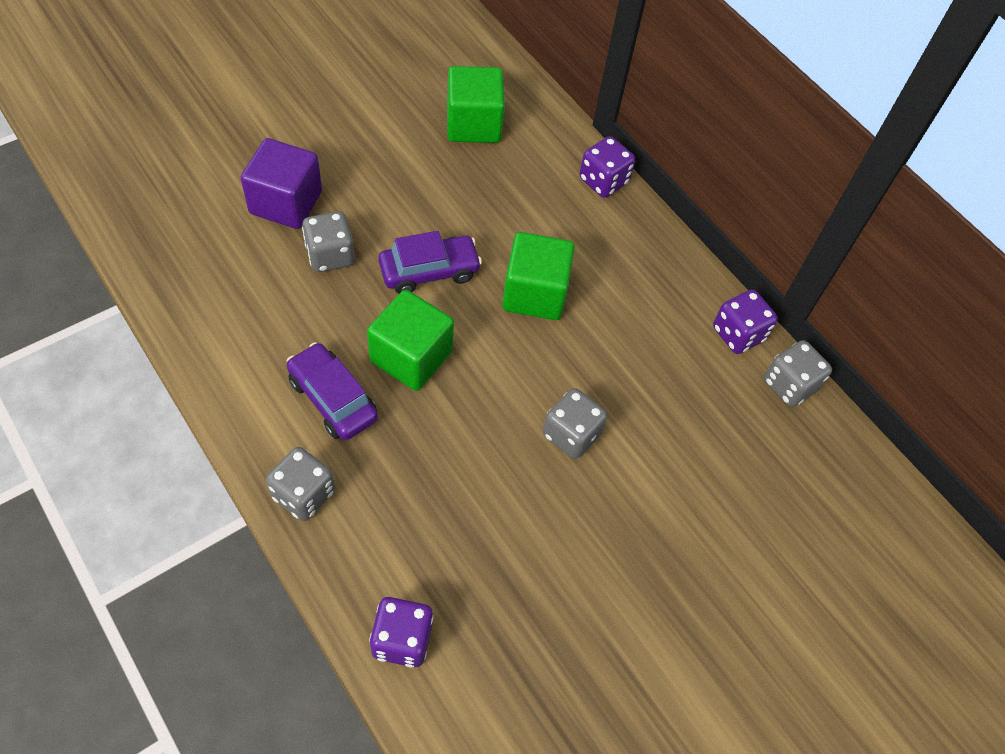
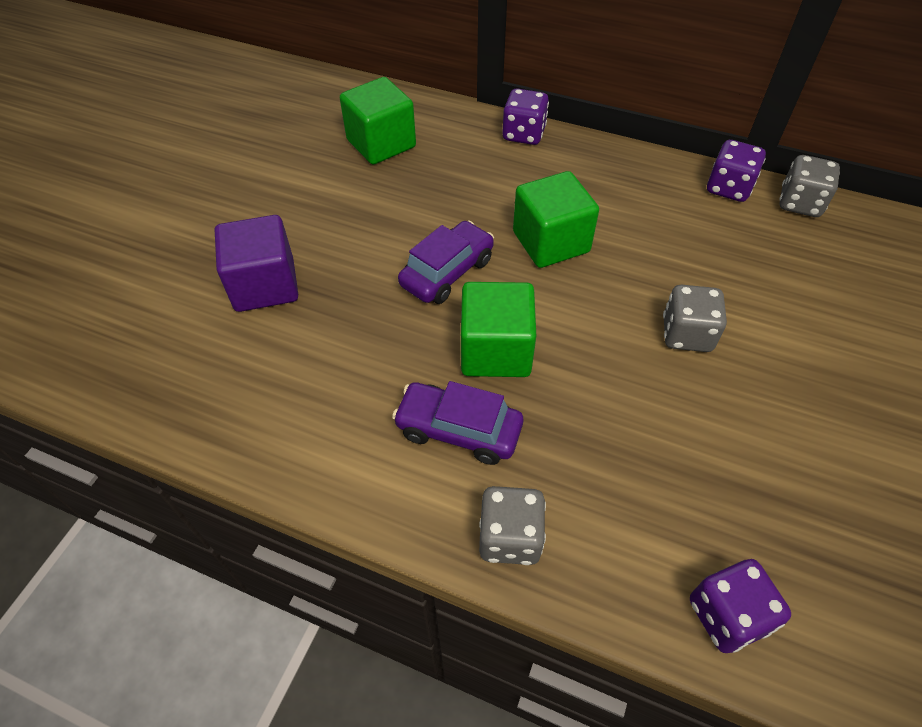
camera: 25 degrees left, 5 degrees down
grey dice [302,211,355,272] -> none

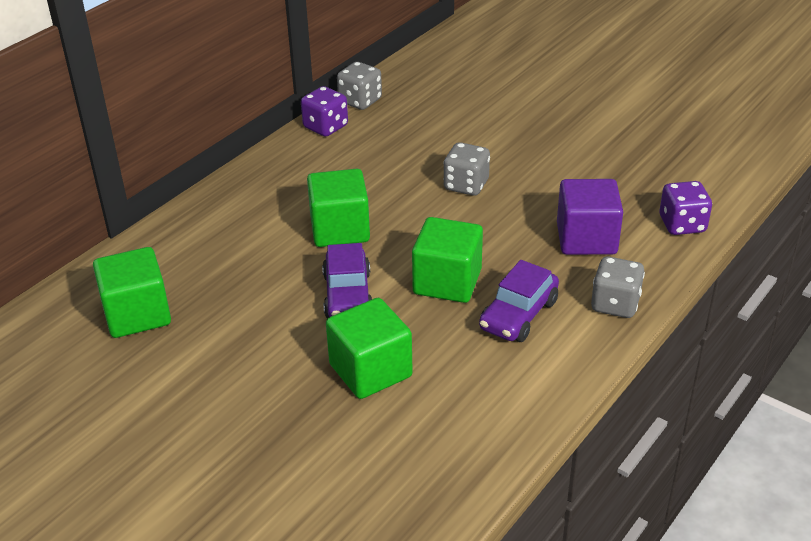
camera: 75 degrees left, 15 degrees down
purple cube [215,215,298,312] -> purple cube moved to [557,179,623,255]
purple car [398,221,494,304] -> purple car turned 150 degrees counterclockwise [322,243,372,319]
purple dice [502,88,549,145] -> none
none -> green cube [326,298,413,399]

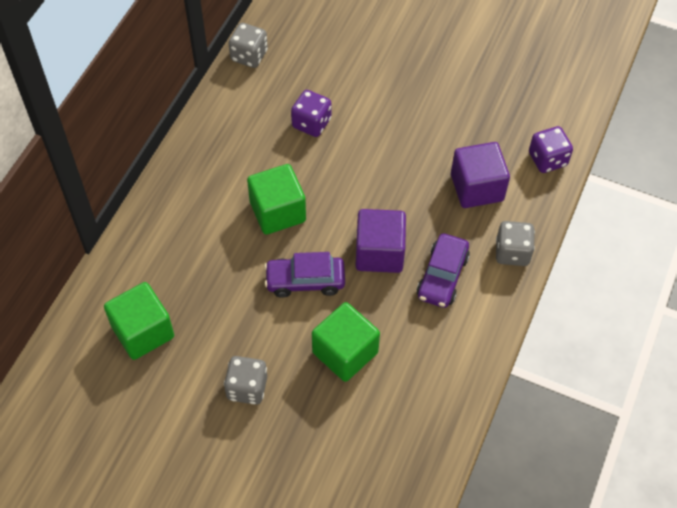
camera: 15 degrees left, 20 degrees up
purple dice [301,86,348,137] -> purple dice moved to [291,90,331,137]
purple car [322,243,372,319] -> purple car turned 105 degrees clockwise [264,252,345,298]
green cube [412,217,483,303] -> purple cube [355,209,406,273]
grey dice [443,142,490,196] -> grey dice moved to [224,356,267,405]

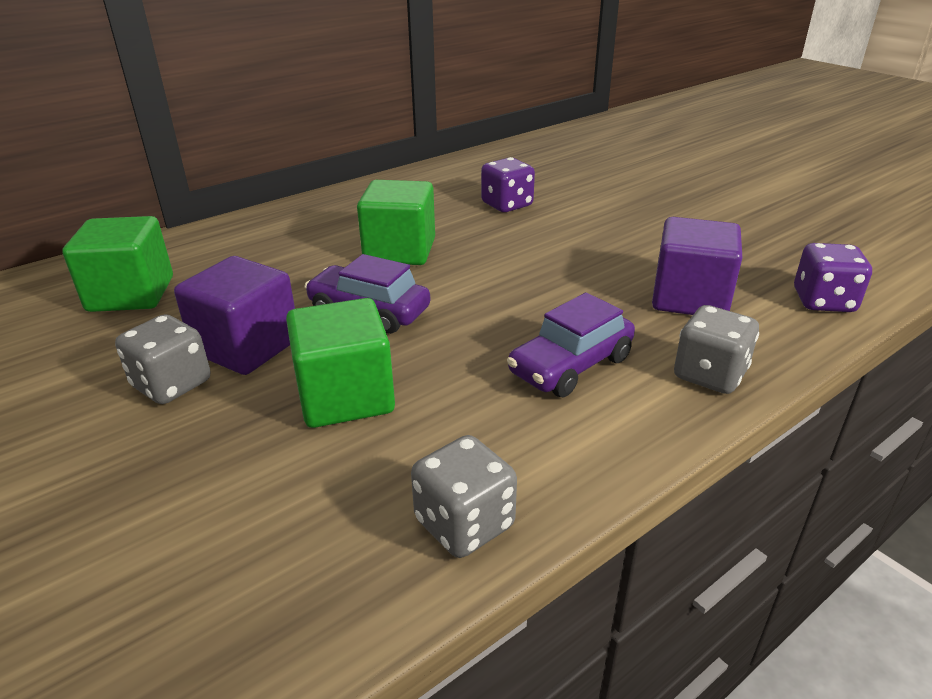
camera: 30 degrees right, 25 degrees down
grey dice [228,23,268,68] -> grey dice moved to [411,435,517,558]
purple cube [355,209,406,273] -> purple cube moved to [174,256,295,375]

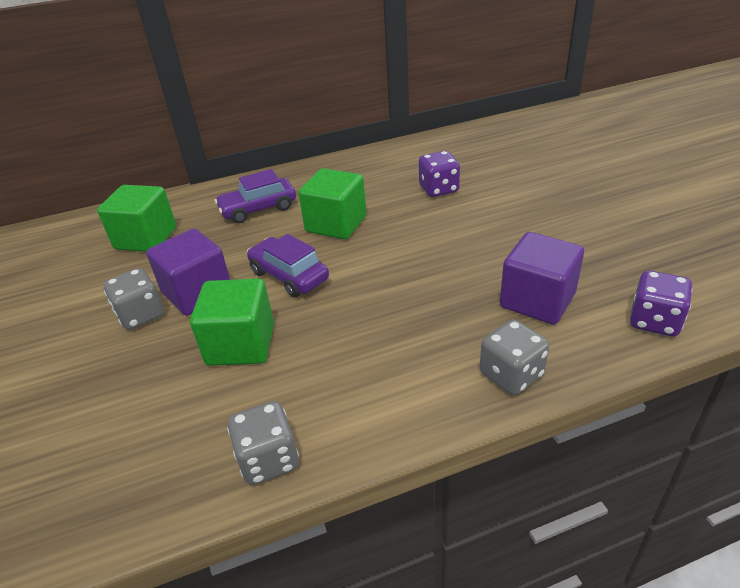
camera: 20 degrees right, 5 degrees up
purple car [507,293,635,397] -> purple car moved to [215,169,296,224]

